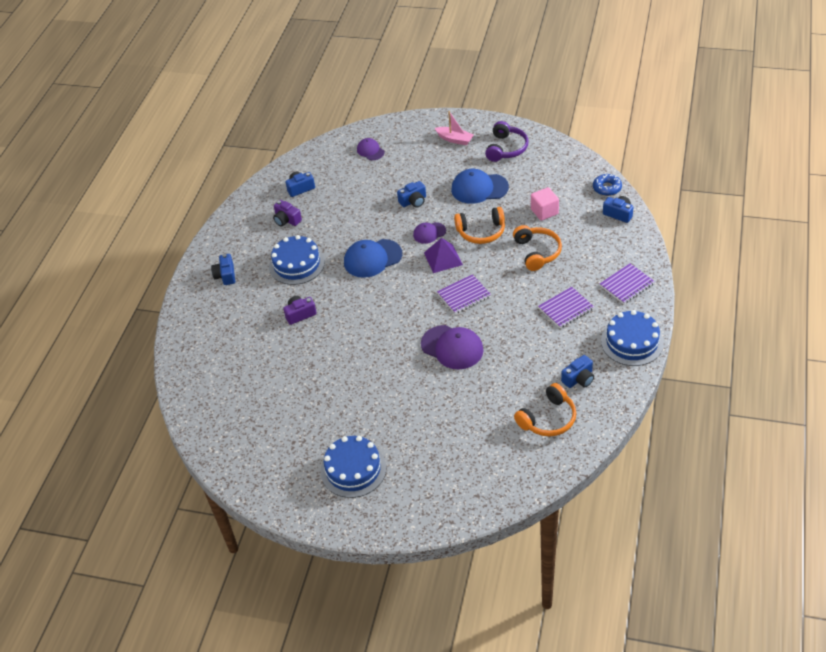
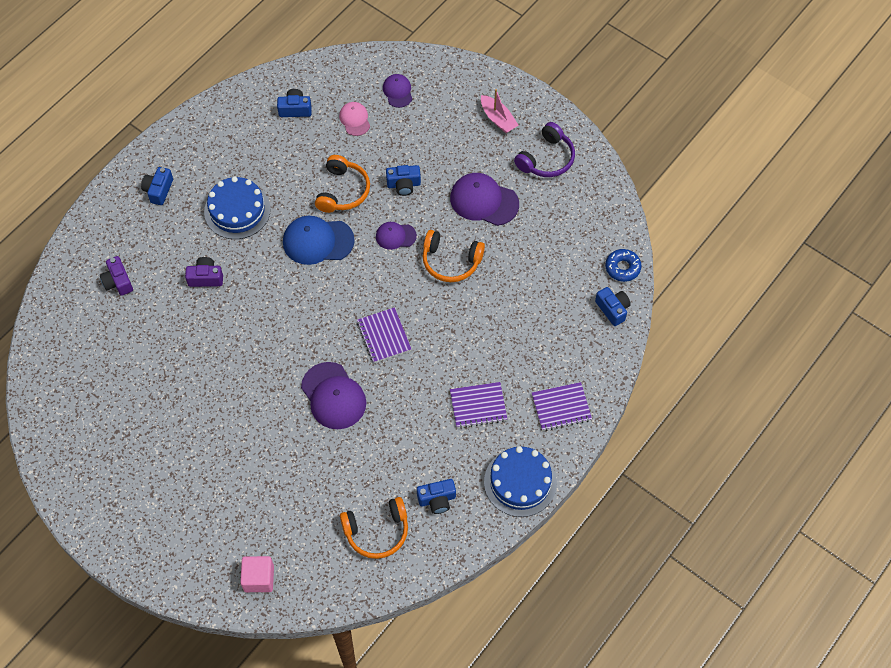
camera: 20 degrees right, 15 degrees up
purple camera [273,200,302,227] -> purple camera moved to [100,256,133,296]
blue cake [320,436,386,498] -> none
purple pyramid [424,238,463,273] -> none
purple notebook [437,274,491,314] -> purple notebook turned 75 degrees clockwise [357,307,411,363]
blue cap [451,169,509,204] -> purple cap [450,173,519,226]
orange headphones [513,225,562,271] -> orange headphones moved to [315,155,370,213]
pink cube [531,187,559,221] -> pink cube moved to [240,556,274,592]
none -> pink cap [339,102,370,136]

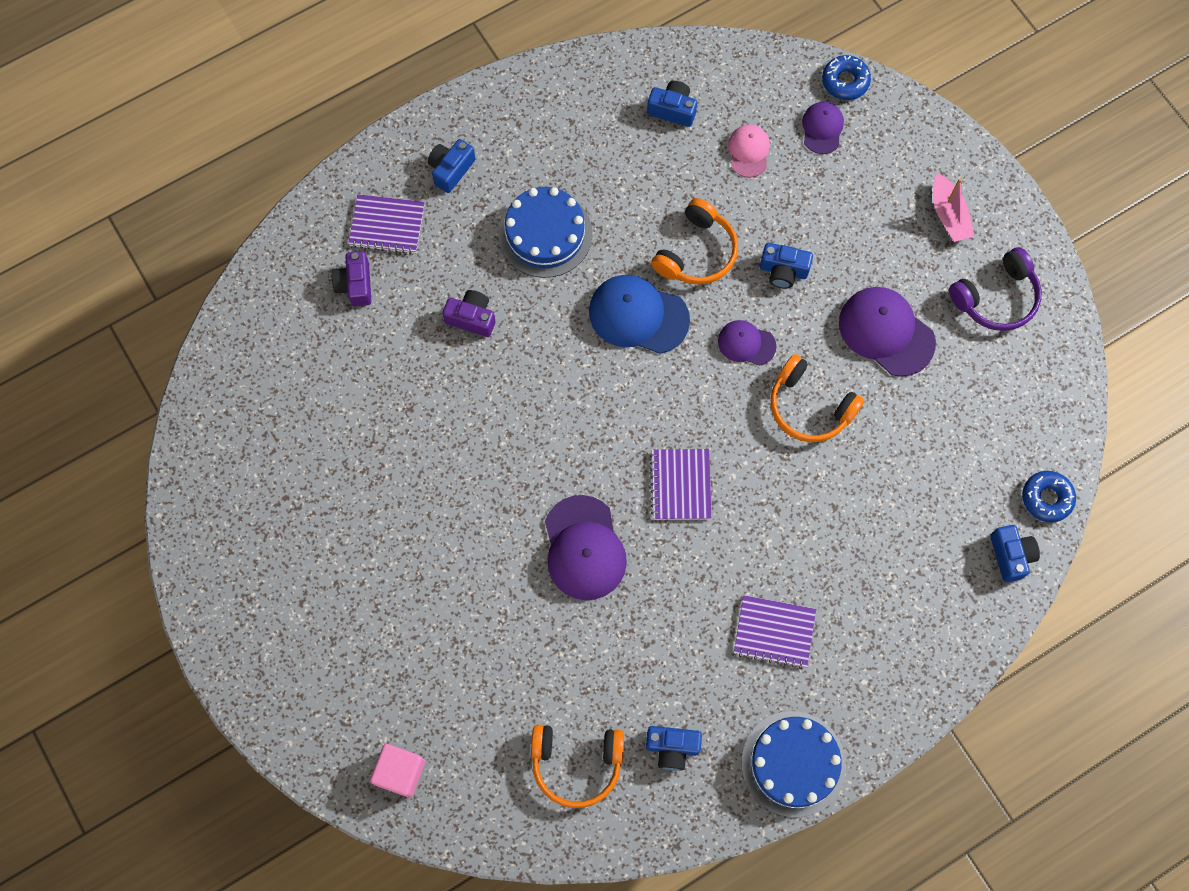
camera: 20 degrees right, 10 degrees up
purple notebook [532,382,592,431] -> purple notebook moved to [348,194,425,254]
none -> blue donut [822,55,871,100]

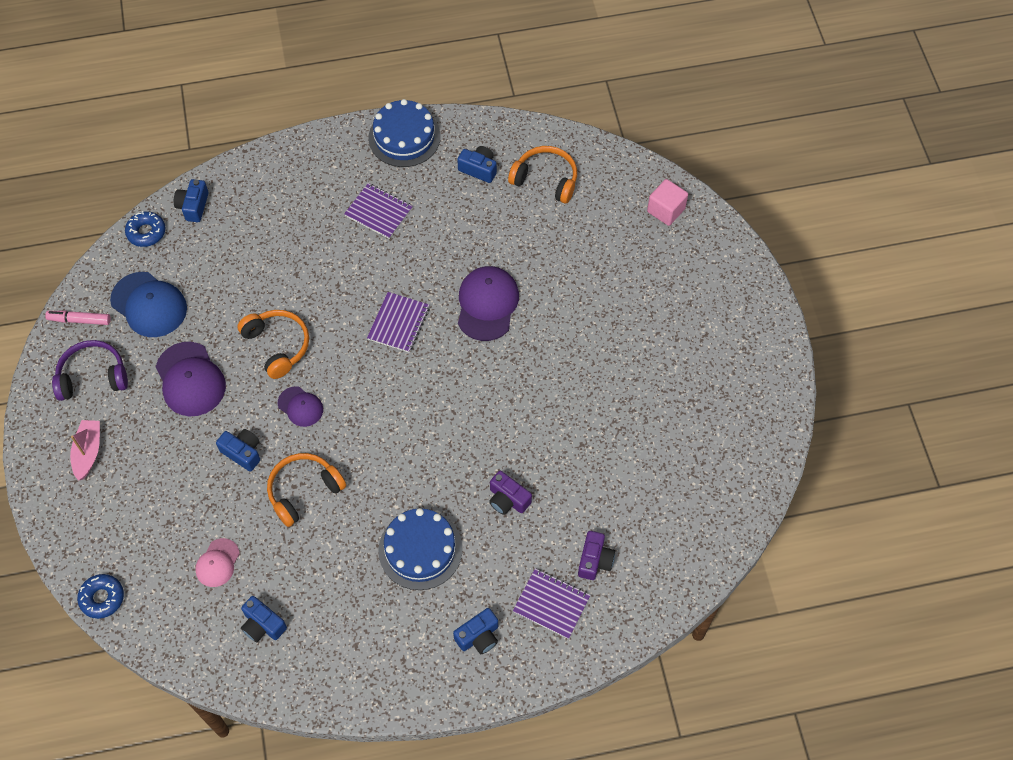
camera: 160 degrees left, 10 degrees down
blue cap [589,275,690,354] -> blue cap moved to [110,272,187,337]
purple cap [802,102,844,154] -> none
none -> pink marker [45,311,111,325]

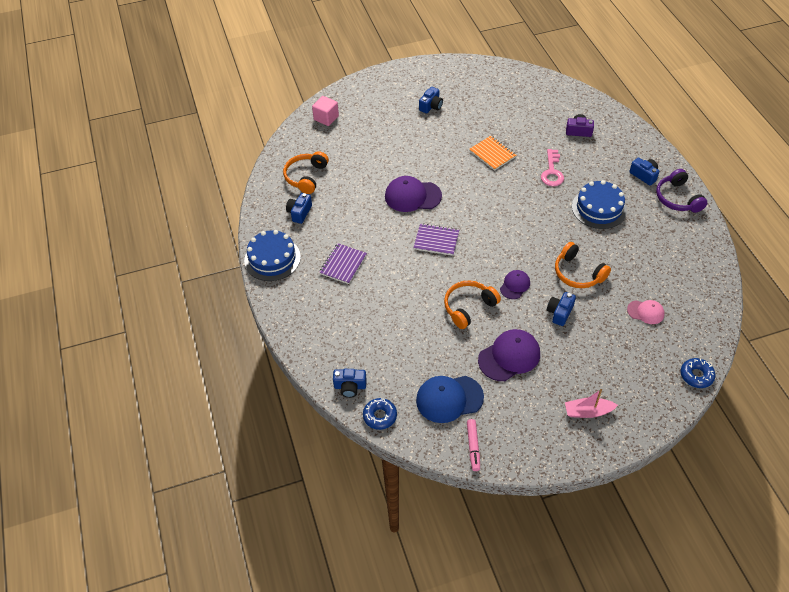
camera: 95 degrees left, 10 degrees down
purple headphones [52,340,128,401] -> purple headphones moved to [656,169,707,213]
blue cap [110,272,187,337] -> blue cap turned 135 degrees counterclockwise [416,376,484,423]
blue camera [241,596,287,642] -> blue camera moved to [419,87,443,113]
purple camera [489,471,532,515] -> pink key [541,149,564,186]
purple notebook [513,568,591,639] -> none
none -> orange notebook [469,136,516,171]

